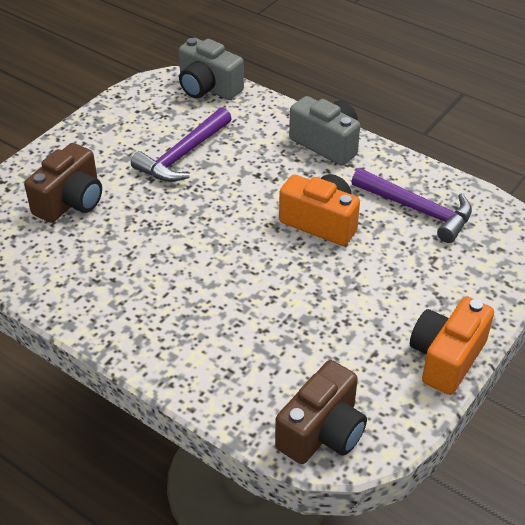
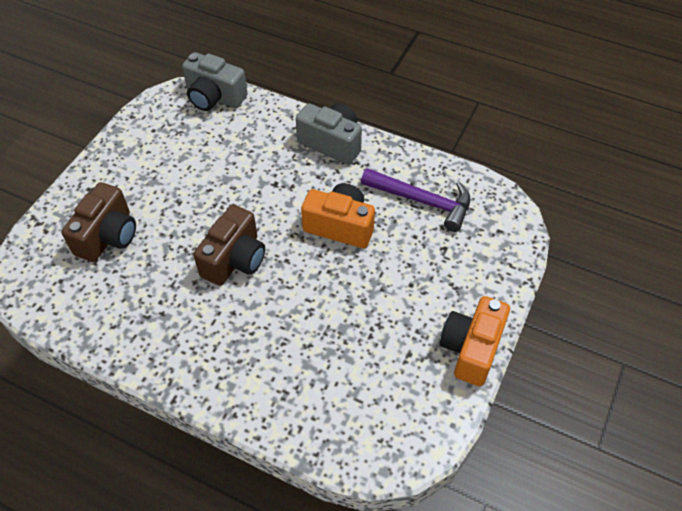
camera: 10 degrees left, 10 degrees up
purple hammer [131,107,232,182] -> none
brown camera [275,360,367,464] -> brown camera moved to [193,205,265,286]

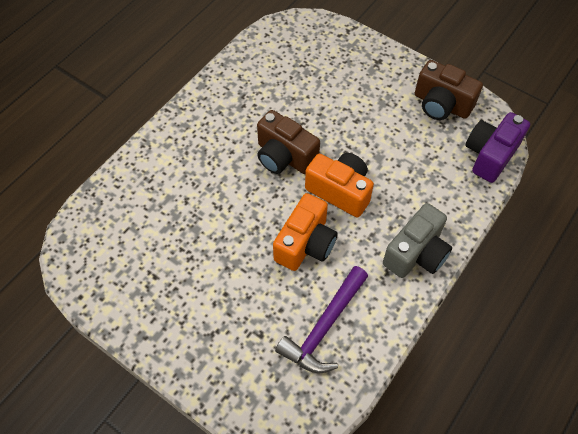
camera: 100 degrees right, 5 degrees up
brown camera [61,182,136,262] -> brown camera moved to [415,60,483,120]
grey camera [182,52,248,111] -> purple camera [466,112,530,183]
orange camera [440,296,510,386] -> orange camera moved to [305,153,374,217]

